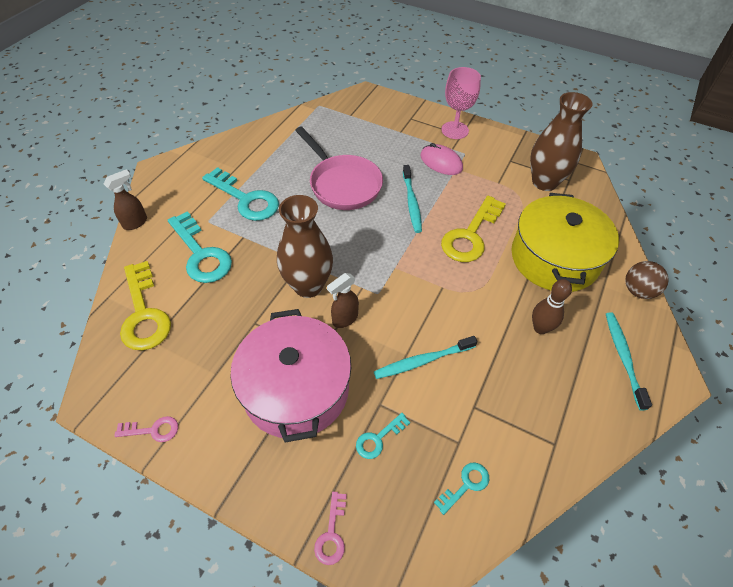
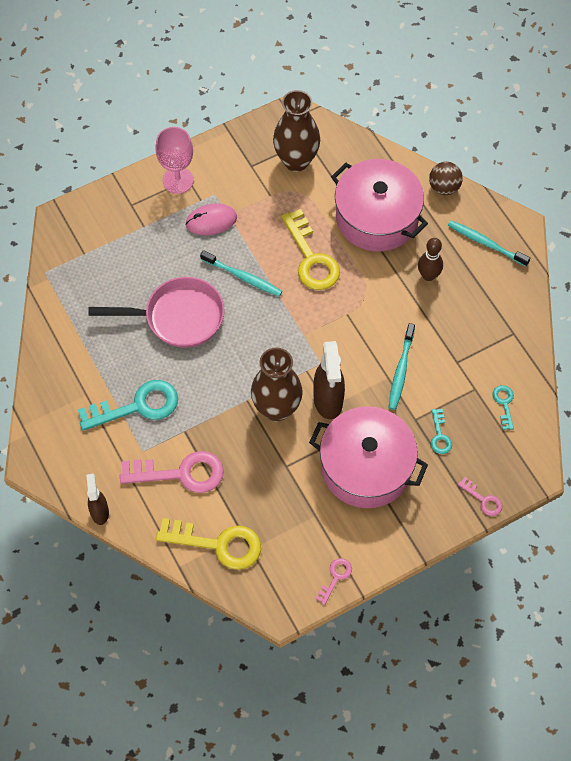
camera: 55 degrees left, 10 degrees up
turquoise key [168,211,232,283] -> pink key [120,451,224,493]
brown spray bottle [327,273,359,328] -> brown spray bottle [313,341,345,419], size x1.68
yellow pot [511,193,619,292] -> pink pot [331,159,428,252]

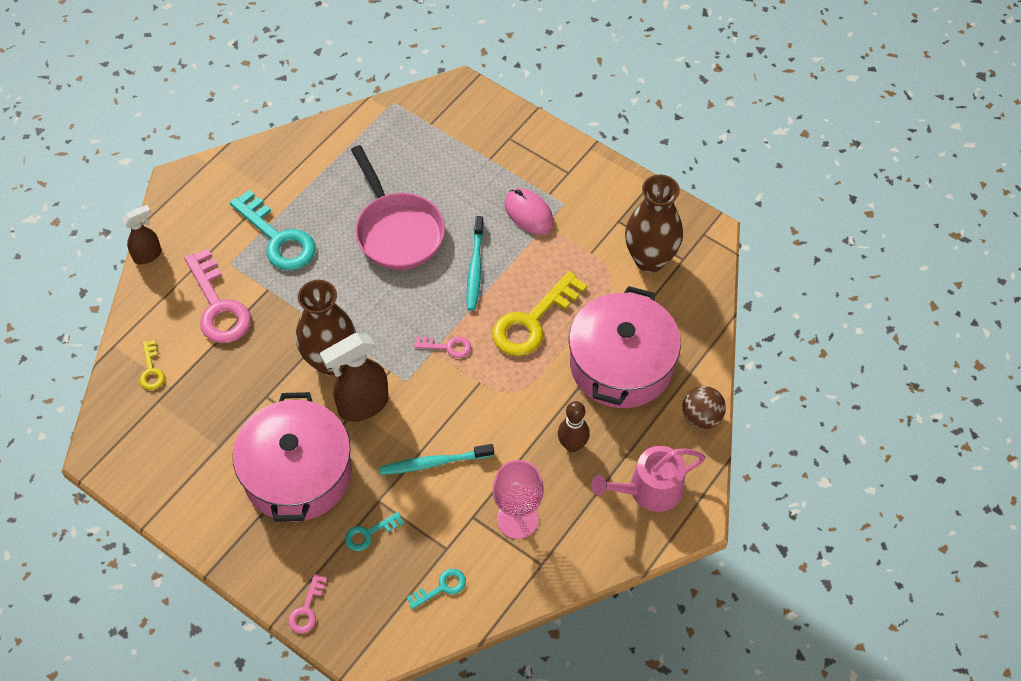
camera: 65 degrees right, 5 degrees down
pink goblet [155,127,194,194] -> pink goblet moved to [493,460,544,539]
yellow key [156,518,261,570] -> yellow key [140,340,165,390], size x0.48
pink key [315,558,352,605] -> pink key moved to [414,336,471,358]
turquoise toothbrush [448,220,530,267] -> pink watering can [591,446,705,512]

